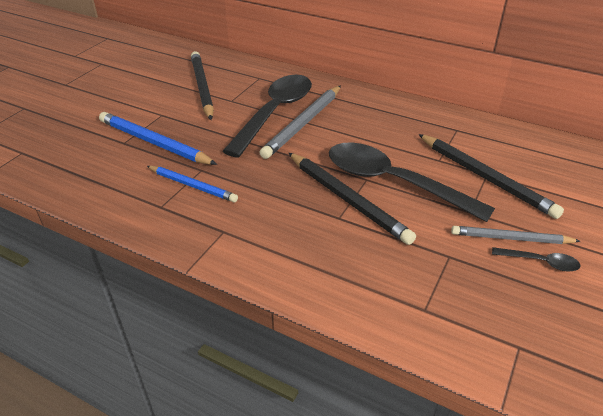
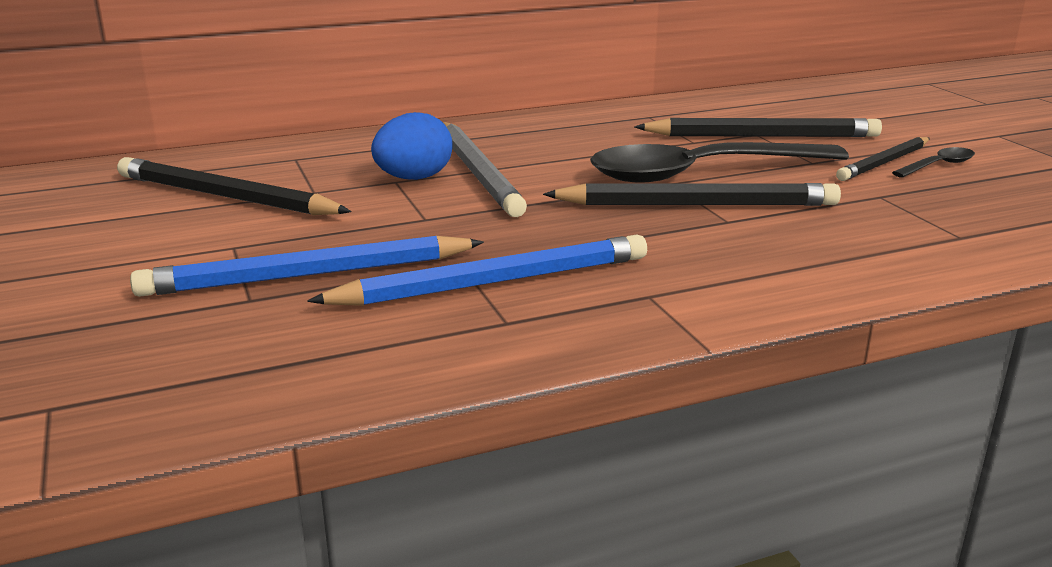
camera: 50 degrees left, 15 degrees down
blue pencil [147,166,238,202] -> blue pencil [307,235,647,306], size x1.55
black spoon [222,75,312,158] -> blue egg [371,112,453,180]
grey pencil [451,226,580,244] -> black pencil [836,137,930,181]

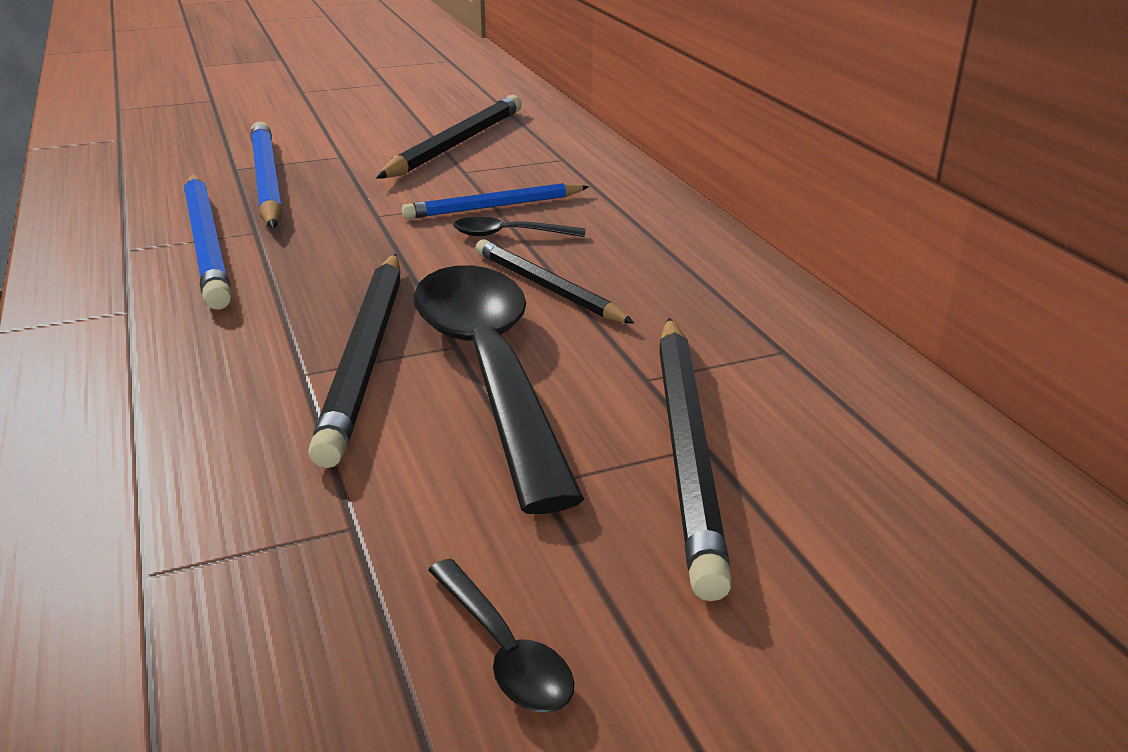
camera: 90 degrees right, 5 degrees up
blue egg [371,112,453,180] -> blue pencil [402,183,589,219]
grey pencil [443,122,527,217] -> black spoon [453,217,585,237]
black pencil [836,137,930,181] -> black pencil moved to [476,240,634,324]

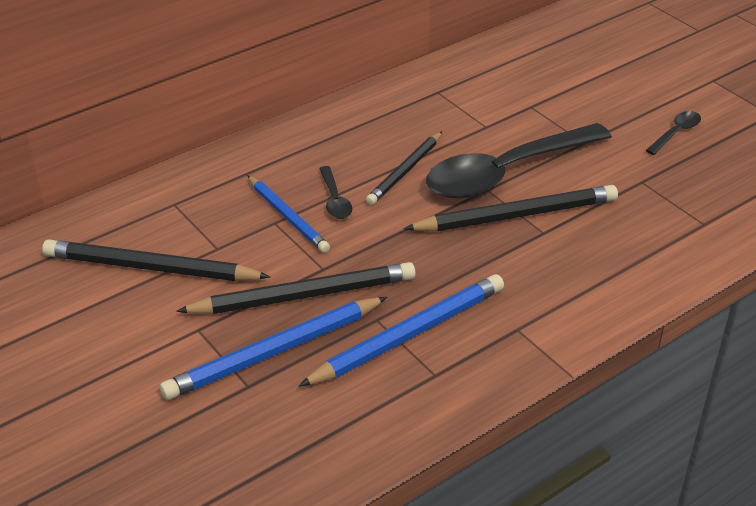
camera: 105 degrees left, 10 degrees up
black pencil [659,318,732,601] -> black pencil moved to [176,262,416,314]

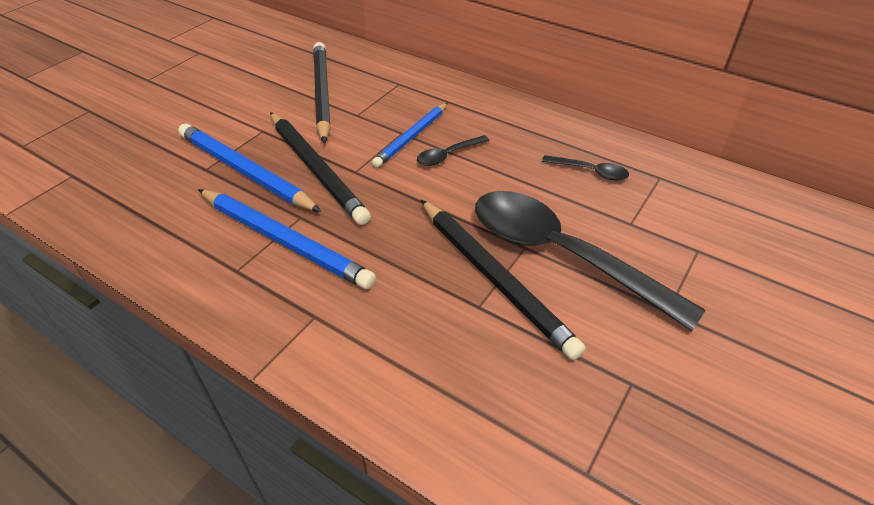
camera: 70 degrees right, 5 degrees up
black pencil [366,131,442,205] -> none
black spoon [646,111,701,155] -> black spoon moved to [542,155,629,180]

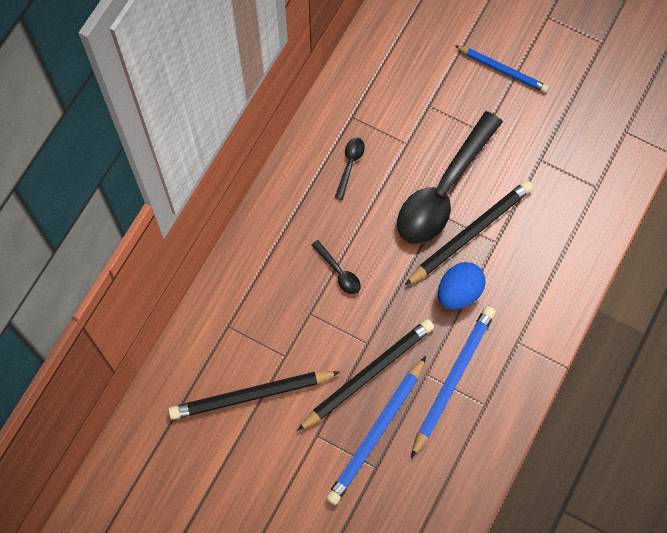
camera: 95 degrees left, 25 degrees up
blue pencil [372,102,448,168] -> blue pencil moved to [454,45,549,93]
none -> blue egg [438,262,486,309]

